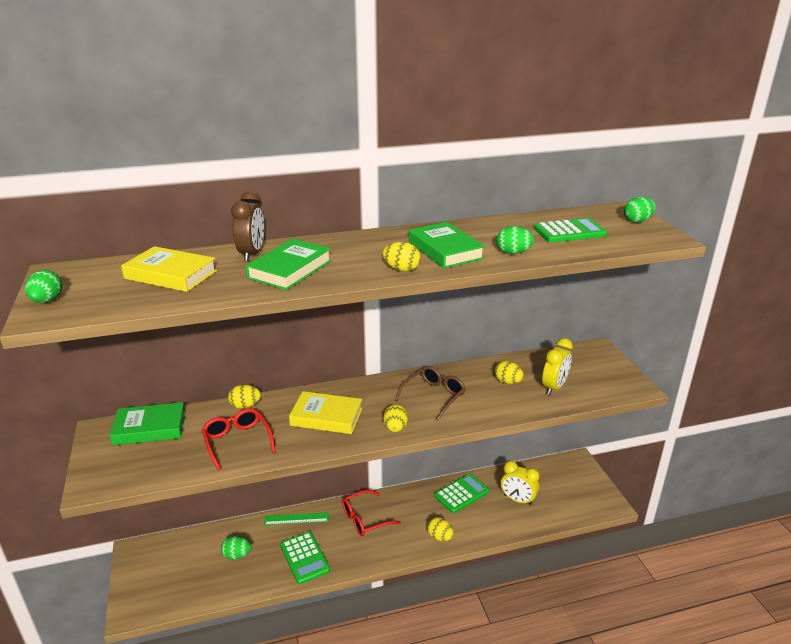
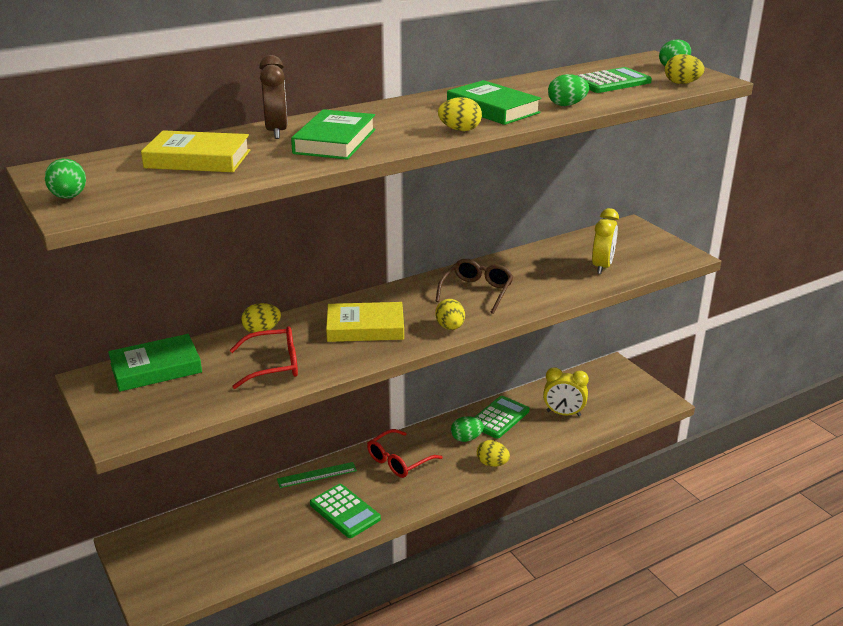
camera: 15 degrees left, 0 degrees up
red glasses [202,408,276,471] -> red glasses turned 120 degrees clockwise [230,326,298,389]
green egg [221,536,251,560] -> green egg moved to [451,416,484,442]
yellow egg [494,361,524,384] -> yellow egg moved to [665,54,705,84]

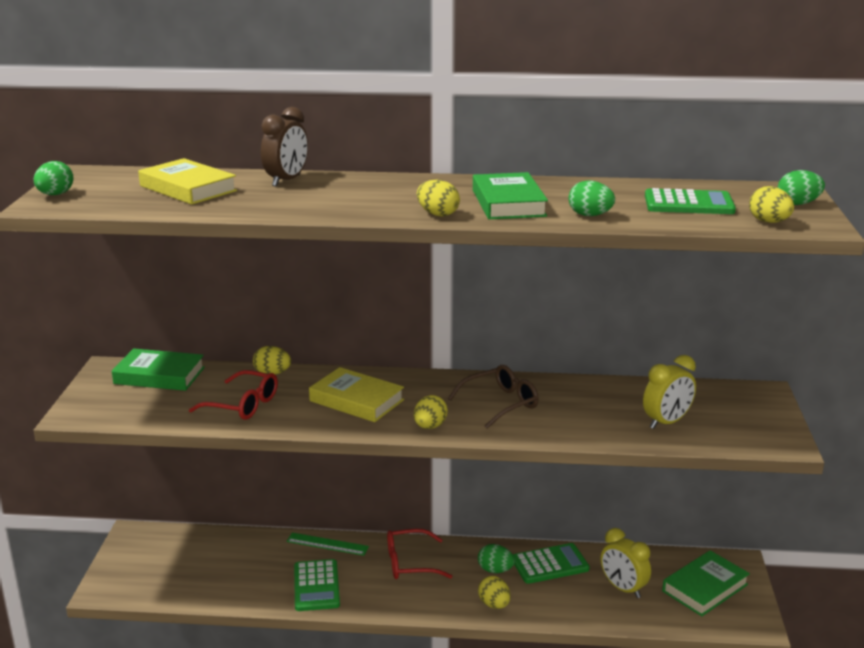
camera: 35 degrees right, 5 degrees down
green book [291,109,376,160] -> green book moved to [662,550,750,616]

